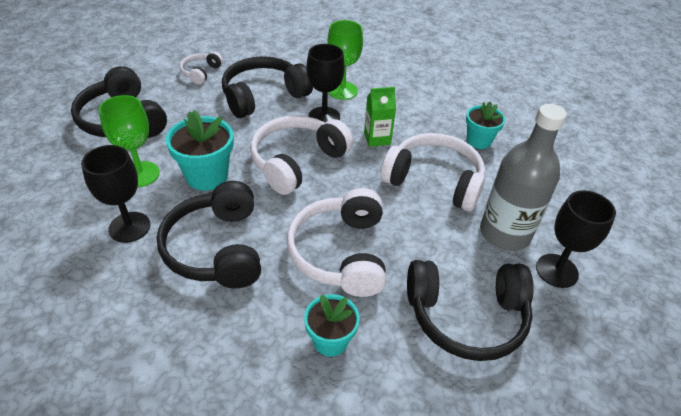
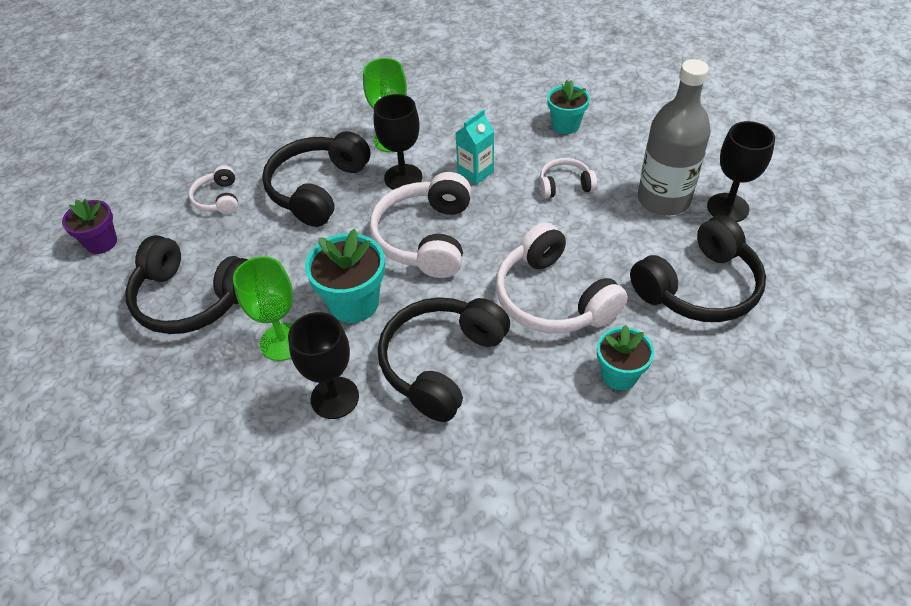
camera: 30 degrees left, 5 degrees up
black headphones [157,181,261,288] -> black headphones turned 75 degrees clockwise [378,297,510,422]
green carton [364,87,396,147] -> turquoise carton [456,109,494,185]
white headphones [380,133,485,212] -> white headphones [540,158,597,198], size x0.52
none -> purple flower pot [62,199,117,254]

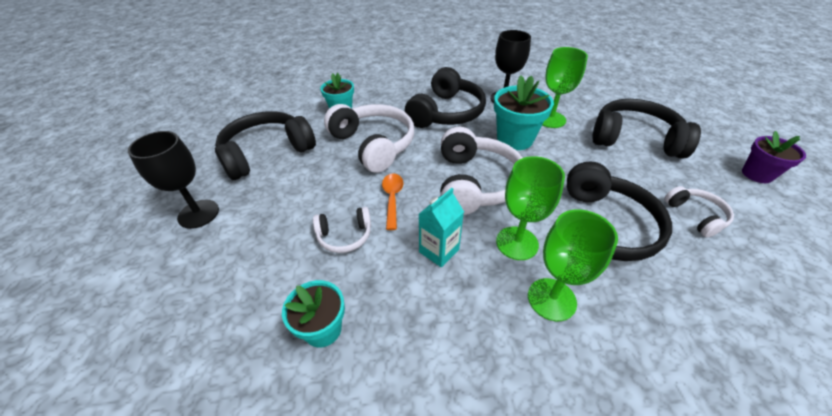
camera: 175 degrees right, 5 degrees down
black goblet [374,94,422,190] -> green goblet [496,156,565,260]
grey bottle [638,59,711,216] -> none
none -> orange spoon [382,174,403,230]

